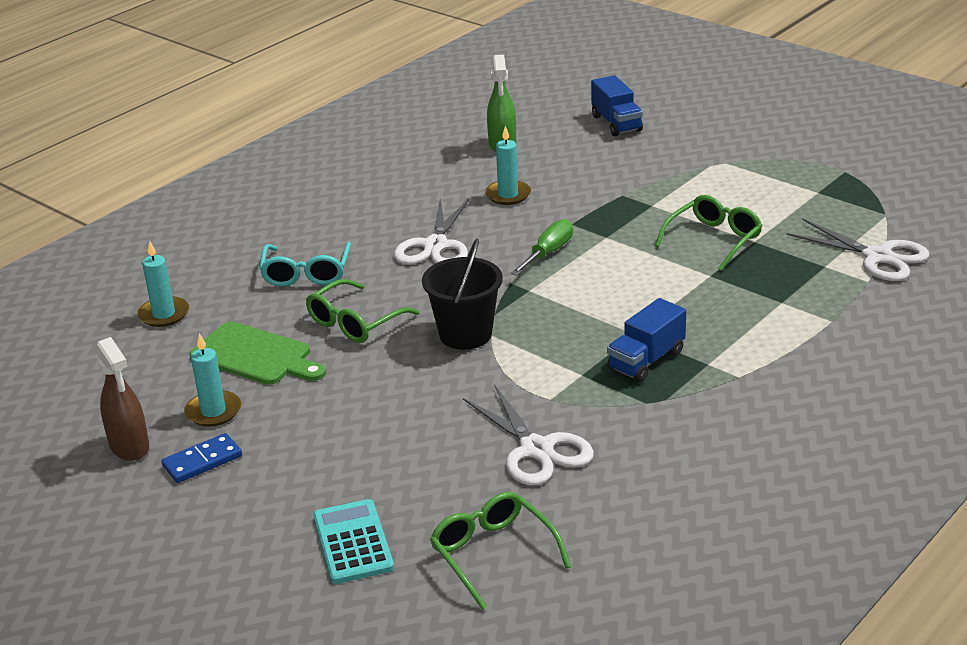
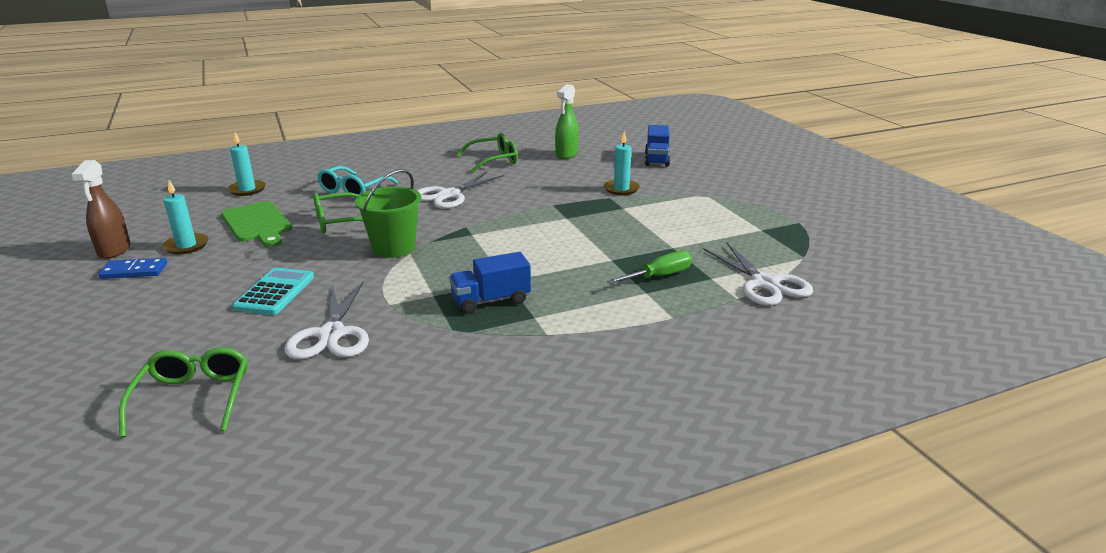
camera: 25 degrees right, 5 degrees down
turquoise calculator [313,499,394,584] -> turquoise calculator moved to [232,268,314,315]
black bucket [422,238,503,350] -> green bucket [355,169,422,258]
turquoise candle [485,126,531,205] -> turquoise candle moved to [604,131,640,195]
green screwdriver [511,219,573,276] -> green screwdriver moved to [607,251,692,284]
green glasses [655,195,763,271] -> green glasses moved to [456,133,518,173]

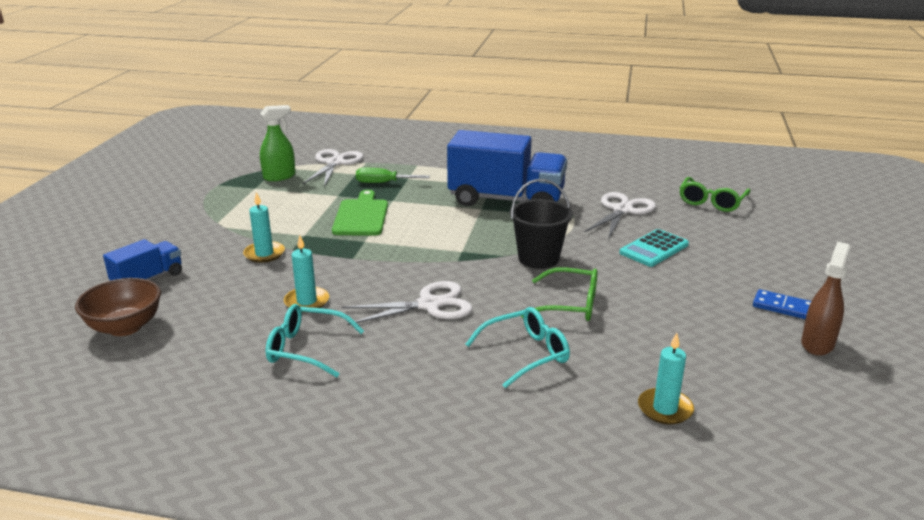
camera: 145 degrees left, 0 degrees up
turquoise candle [162,180,209,254] -> turquoise candle moved to [284,235,329,312]
green cutting board [221,201,292,247] -> green cutting board moved to [332,190,388,236]
green bucket [355,169,422,258] -> black bucket [510,179,573,269]
blue truck [449,252,531,314] -> blue truck [447,130,567,206], size x2.01
green glasses [456,133,518,173] -> turquoise glasses [266,304,364,378]
green spray bottle [555,84,579,159] -> green spray bottle moved to [260,105,295,181]
none -> brown bowl [75,278,161,336]

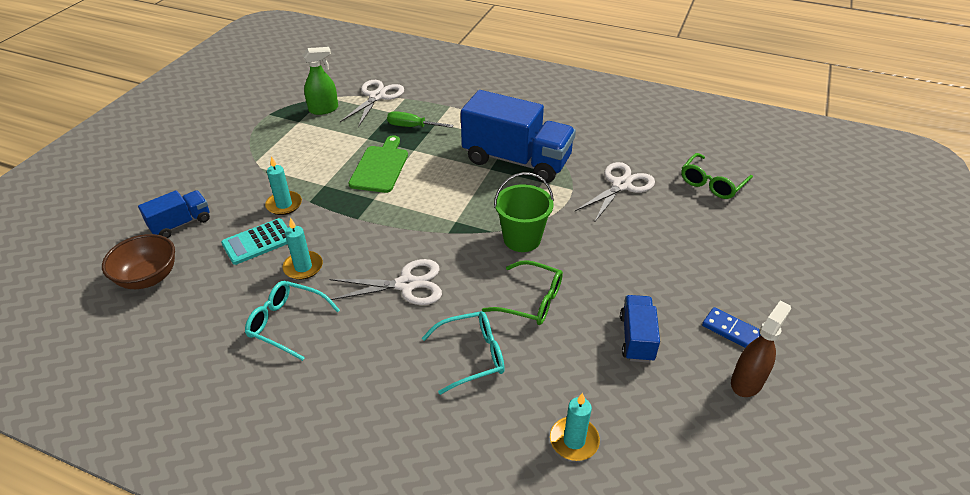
camera: 10 degrees right, 15 degrees up
black bucket [510,179,573,269] -> green bucket [494,172,554,252]
turquoise calculator [619,229,689,267] -> turquoise calculator moved to [221,218,288,265]
none -> blue truck [620,295,660,363]

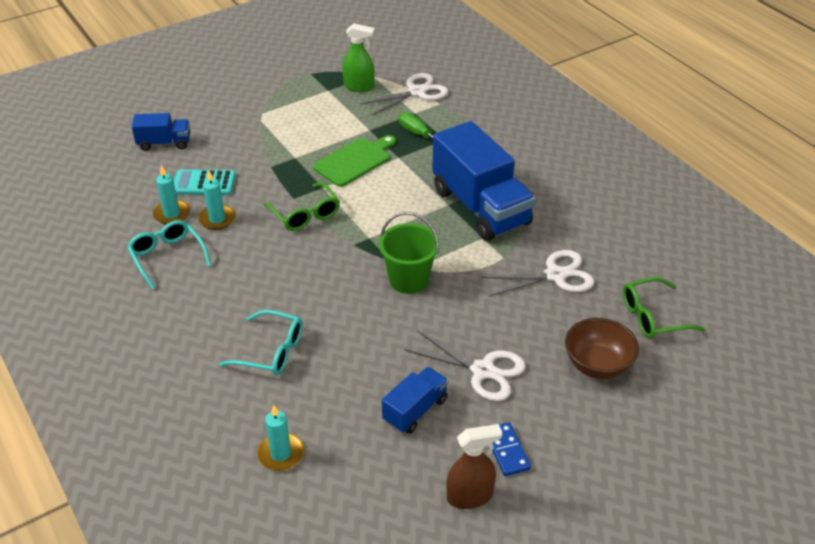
camera: 35 degrees right, 0 degrees up
brown bowl [102,234,175,289] -> brown bowl moved to [565,318,639,379]
turquoise candle [265,156,302,215] -> turquoise candle moved to [153,165,190,224]
white scissors [329,259,442,305] -> white scissors moved to [404,330,526,401]
green glasses [482,260,563,325] -> green glasses moved to [263,182,340,231]

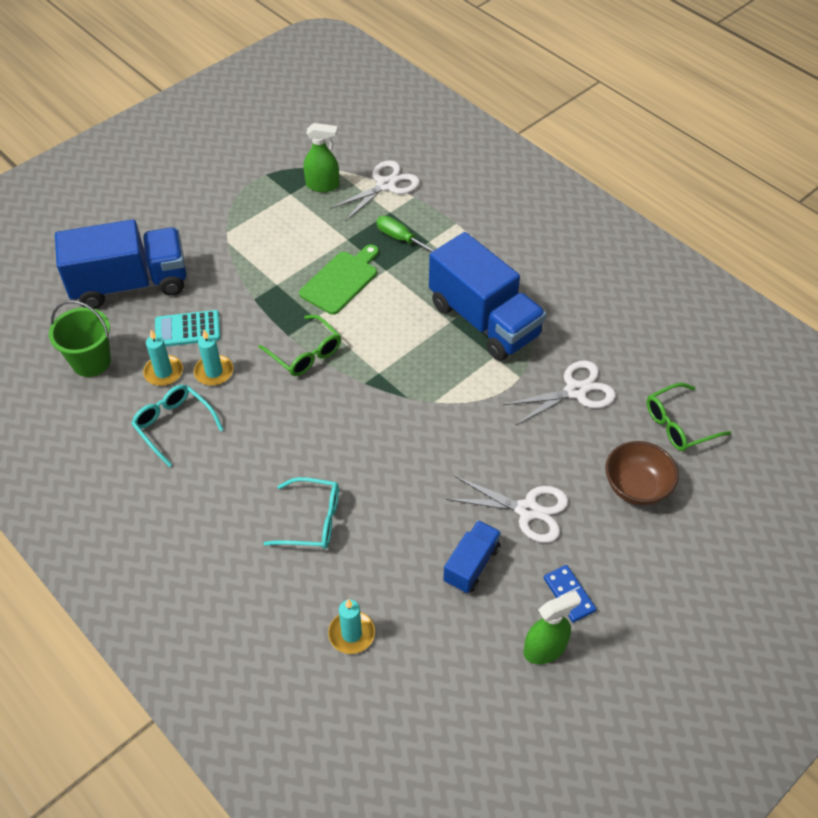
camera: 10 degrees left, 10 degrees up
blue truck [132,113,190,151] -> blue truck [55,219,186,309], size x2.01
green bucket [379,212,439,294] -> green bucket moved to [49,300,111,377]
brown spray bottle [446,424,502,509] -> green spray bottle [524,590,581,664]

